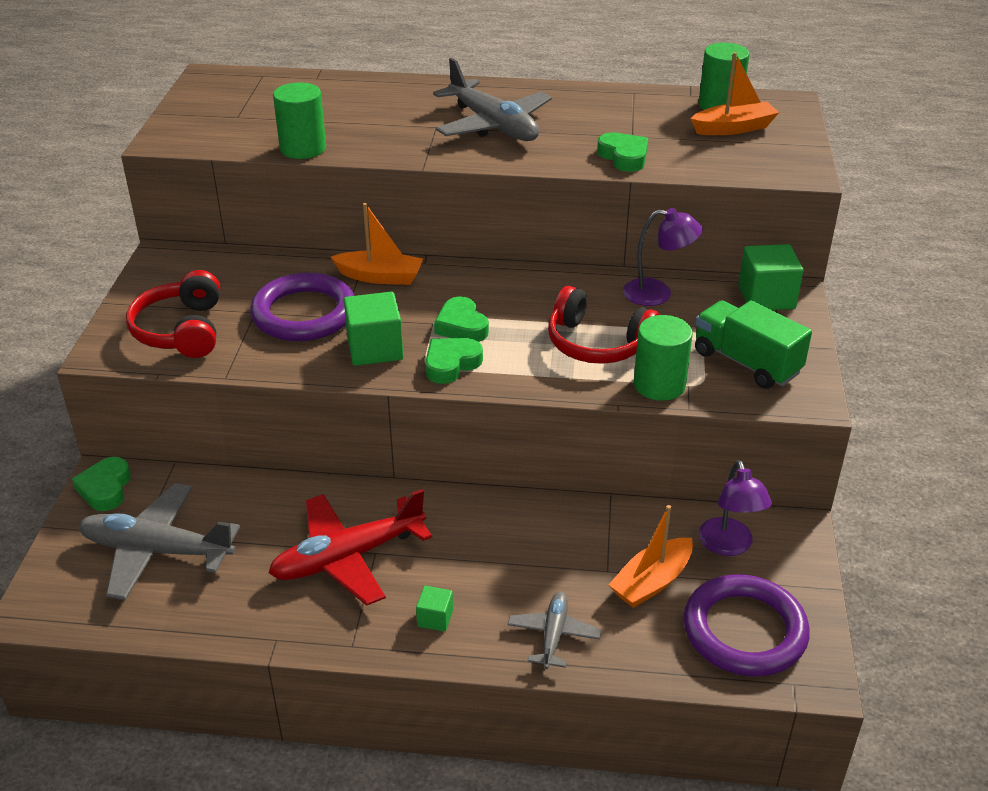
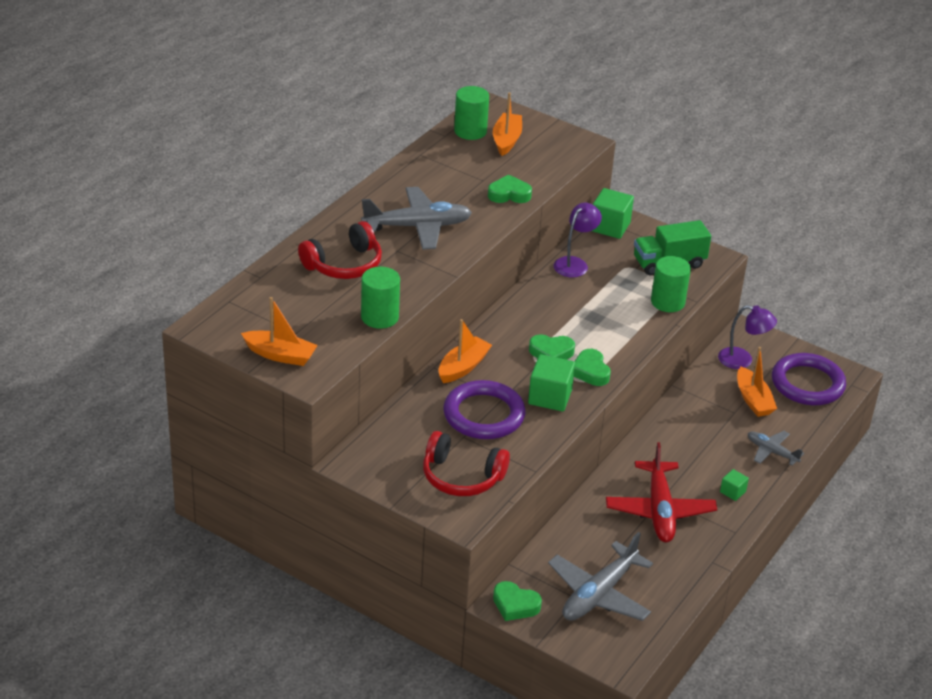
camera: 65 degrees left, 0 degrees up
red headphones [548,286,660,364] -> red headphones moved to [298,221,382,279]
none -> orange boat [241,297,318,366]

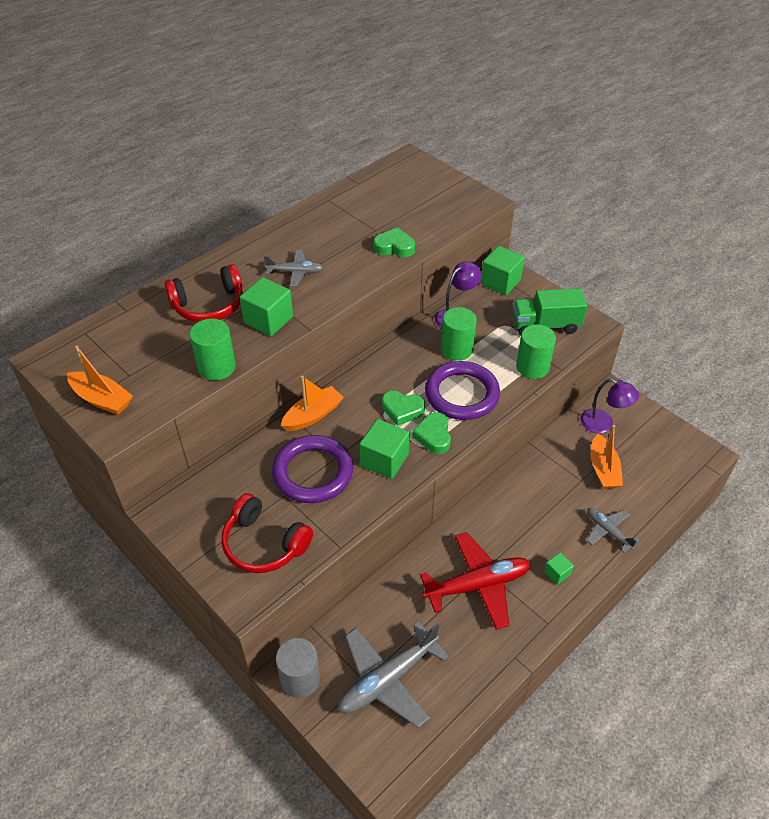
camera: 15 degrees right, 10 degrees up
grey plane [361,187,472,250] -> grey plane [264,250,323,287], size x0.55
green cylinder [454,86,489,140] -> green cylinder moved to [441,307,477,361]
orange boat [493,92,522,156] -> none
green heart [493,581,542,621] -> grey cylinder [276,638,320,698]
red plane [606,442,717,542] -> red plane turned 120 degrees counterclockwise [420,532,531,630]
purple ring [772,353,846,405] -> purple ring moved to [425,361,500,420]
none -> green cube [239,277,293,336]

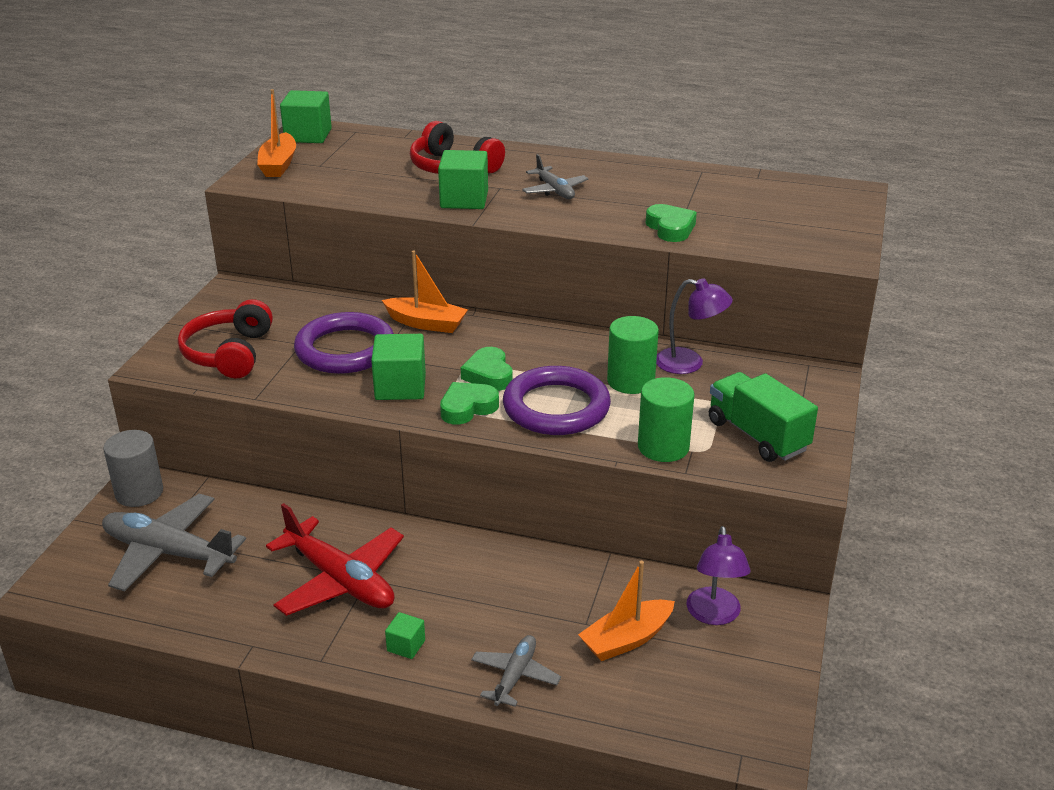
camera: 60 degrees right, 15 degrees down
green cylinder [190,319,236,381] -> none
green cube [481,246,525,295] -> green cube moved to [280,90,332,143]

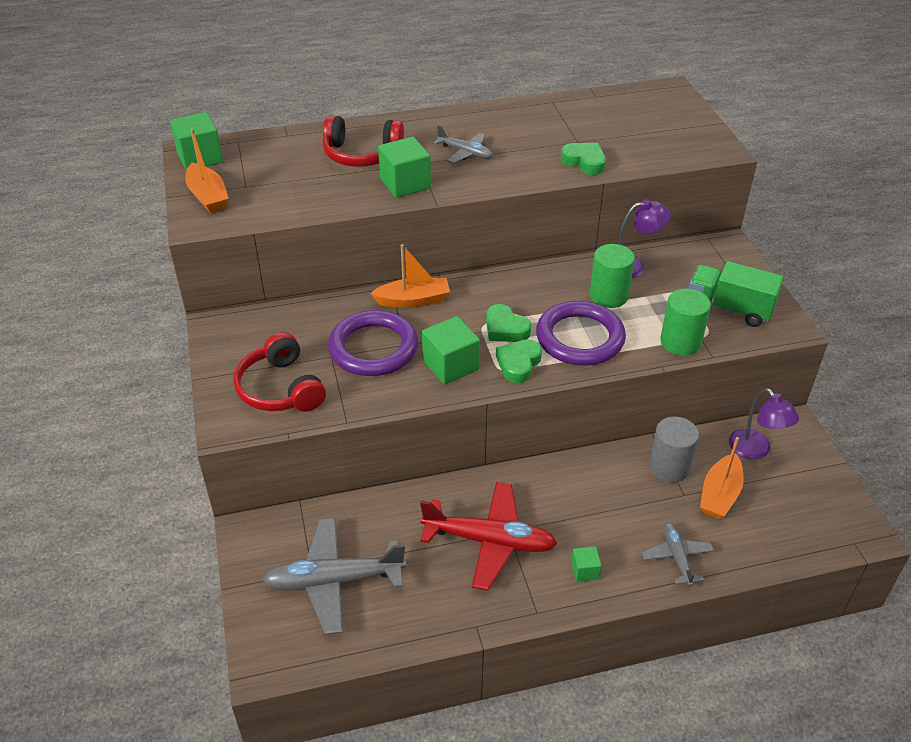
camera: 30 degrees left, 10 degrees up
grey cylinder [103,430,163,507] -> grey cylinder moved to [649,417,699,483]

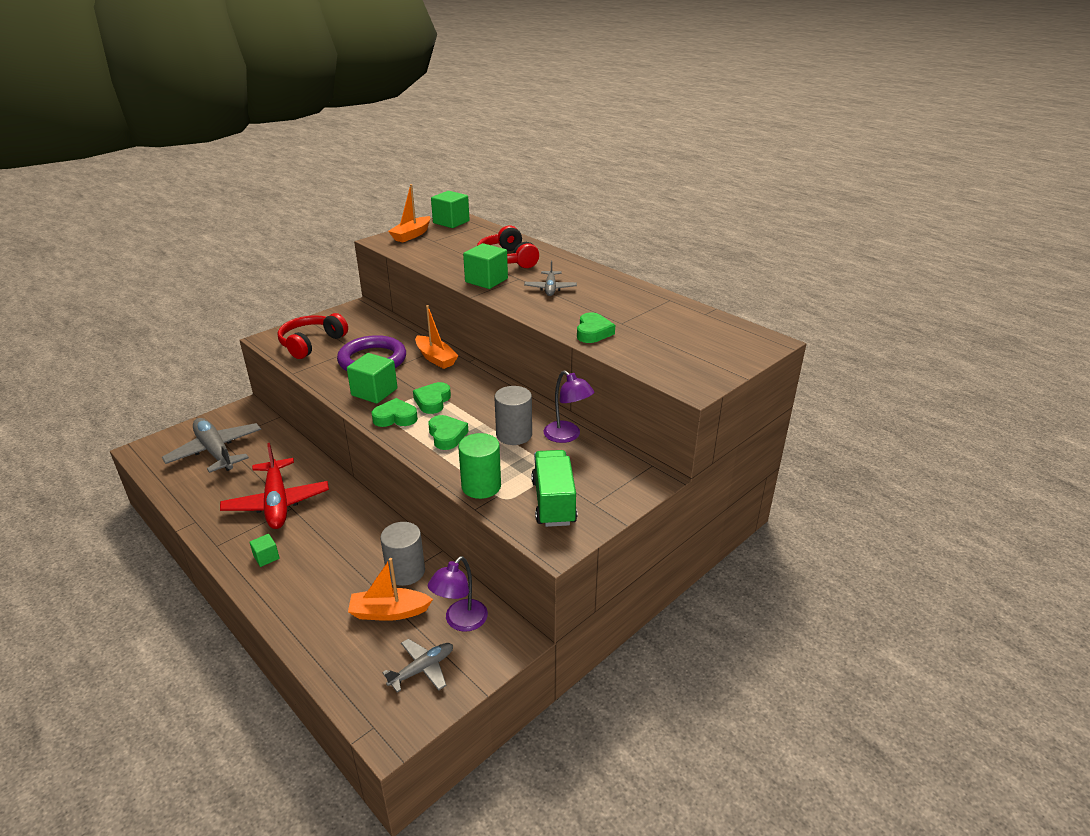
camera: 60 degrees right, 10 degrees down
purple ring [536,301,626,366] -> green heart [429,415,468,450]
green cylinder [590,244,635,308] -> grey cylinder [494,386,532,445]
grey plane [641,522,714,586] -> grey plane moved to [382,639,453,693]

